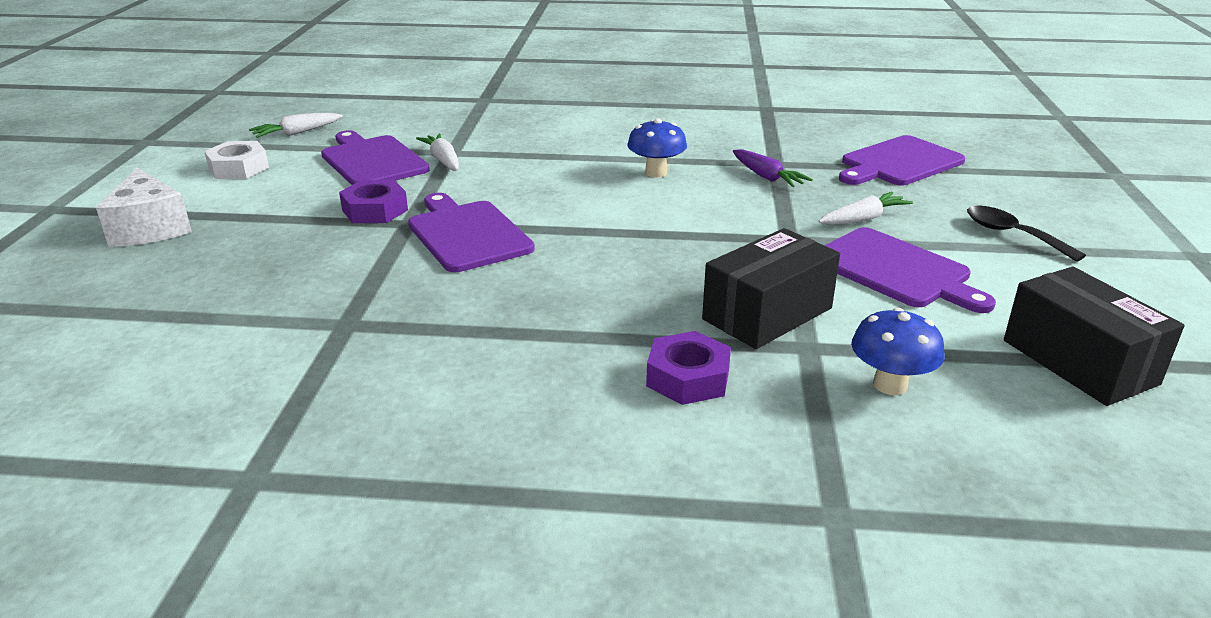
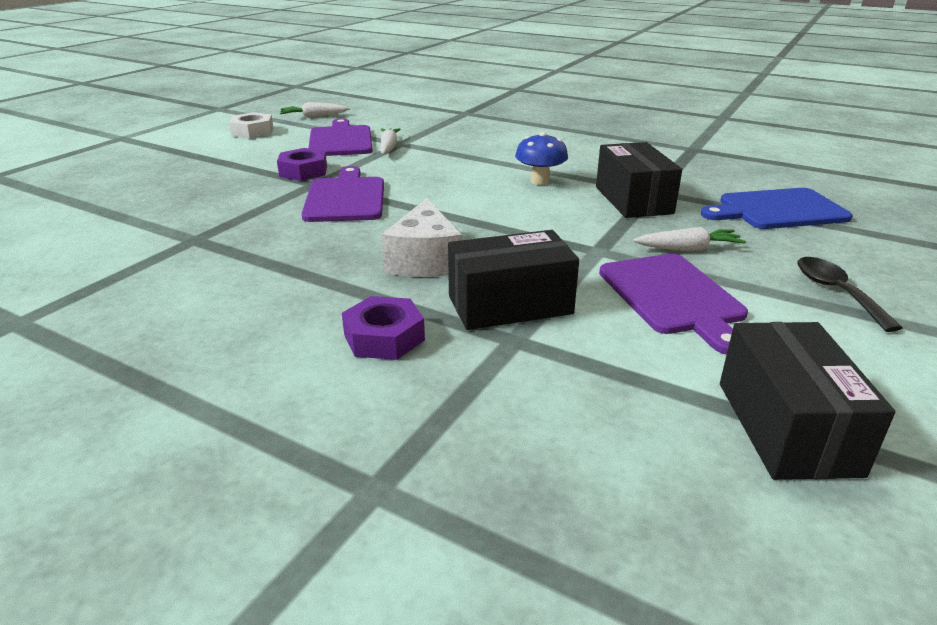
camera: 25 degrees right, 0 degrees up
white cheese [96,167,192,247] -> white cheese moved to [382,198,462,277]
purple carrot [733,149,813,187] -> black box [596,142,682,218]
purple cutting board [839,135,965,185] -> blue cutting board [701,188,853,229]
blue mushroom [851,308,945,395] -> none

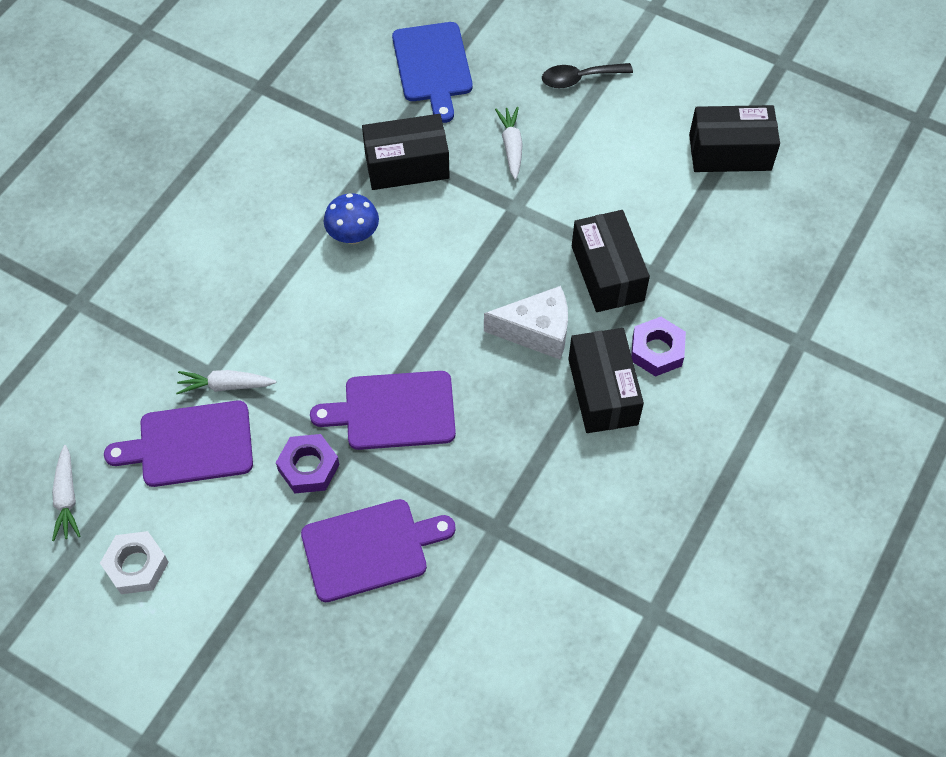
camera: 90 degrees left, 30 degrees up
purple cutting board [599,254,748,355] -> purple cutting board moved to [301,499,456,602]
none -> black box [568,328,644,433]

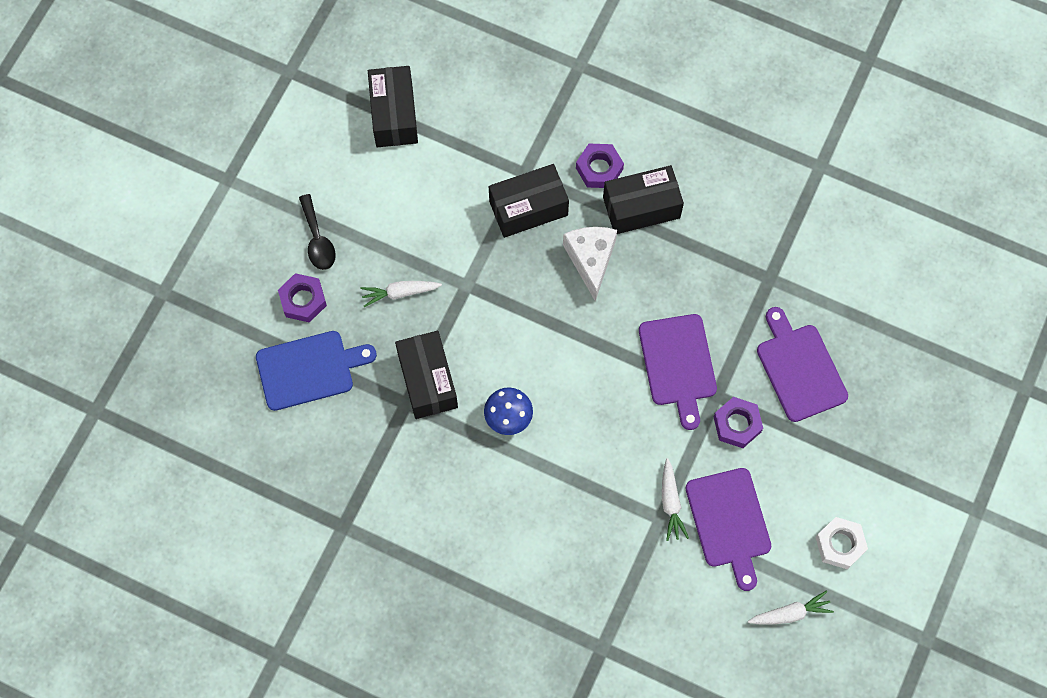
camera: 95 degrees left, 10 degrees up
none -> purple nut [278,273,327,323]

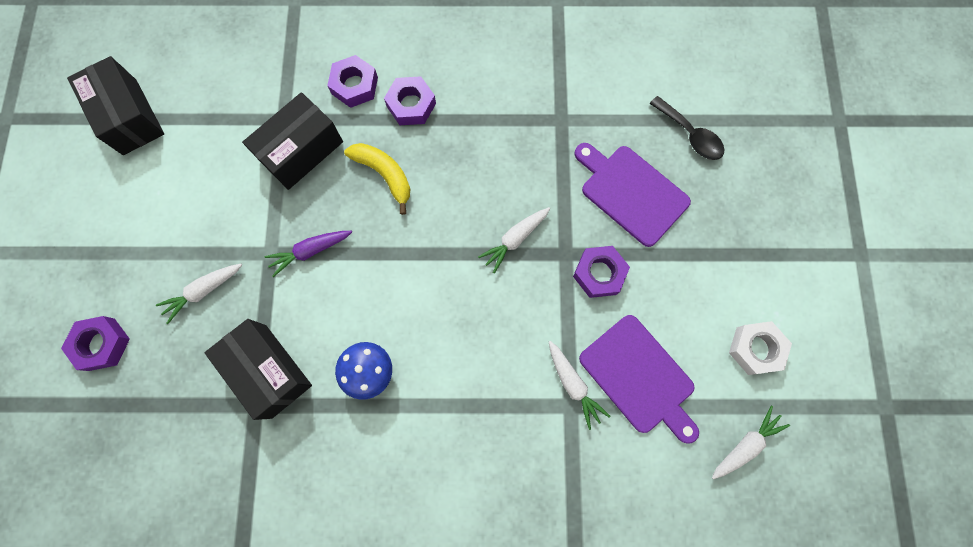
camera: 25 degrees left, 5 degrees up
blue cutting board [256,331,377,411] -> none
black spoon [299,194,336,270] -> black spoon moved to [649,96,725,160]
white cheese [563,227,617,301] -> yellow banana [344,143,410,215]
black box [603,165,684,234] -> purple nut [384,76,436,125]
purple cutting board [639,314,717,430] -> white carrot [478,207,550,274]
none -> purple carrot [265,231,352,277]

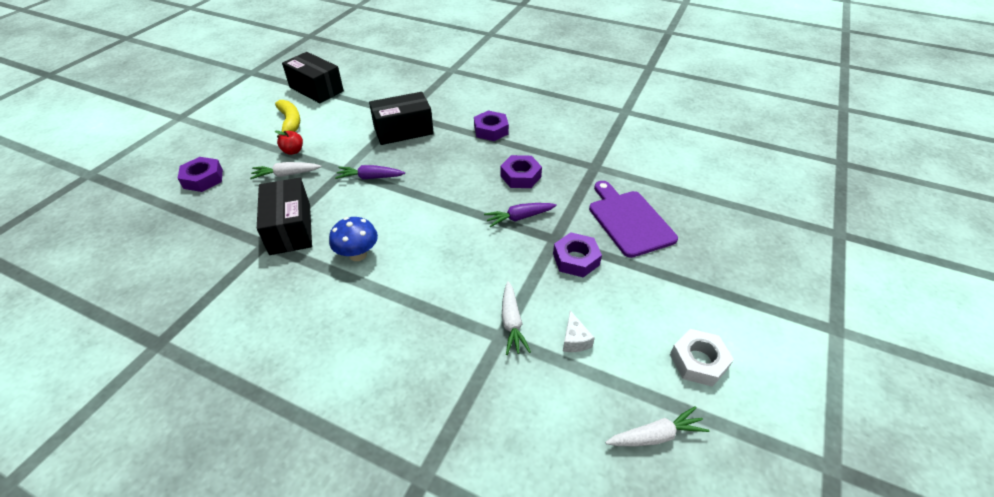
camera: 25 degrees right, 30 degrees down
black box [67,56,164,155] -> black box turned 45 degrees counterclockwise [282,52,344,103]
purple nut [327,55,378,108] -> purple nut moved to [500,155,542,188]
yellow banana [344,143,410,215] -> yellow banana moved to [275,100,300,138]
white carrot [478,207,550,274] -> purple carrot [484,203,557,227]
purple cutting board [579,315,699,444] -> white cheese [563,311,595,352]
black spoon [649,96,725,160] -> none
none -> red apple [274,131,303,155]

